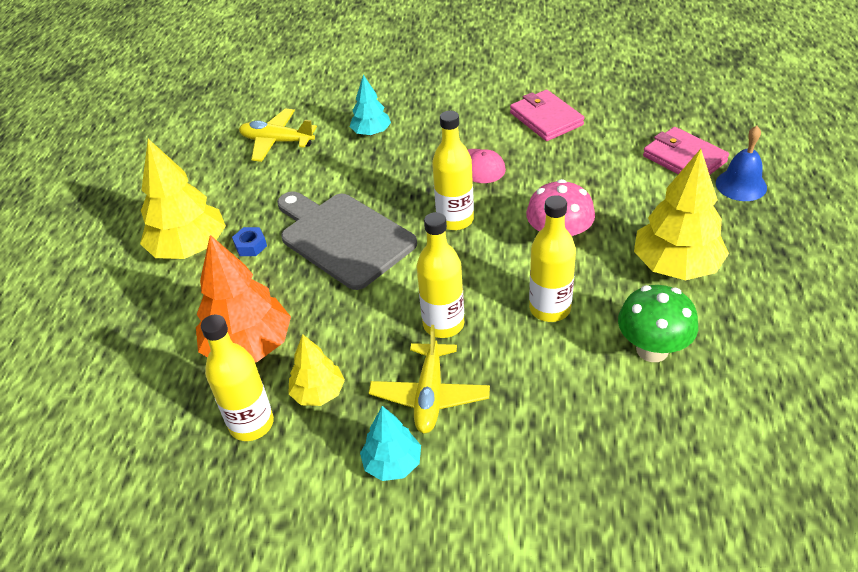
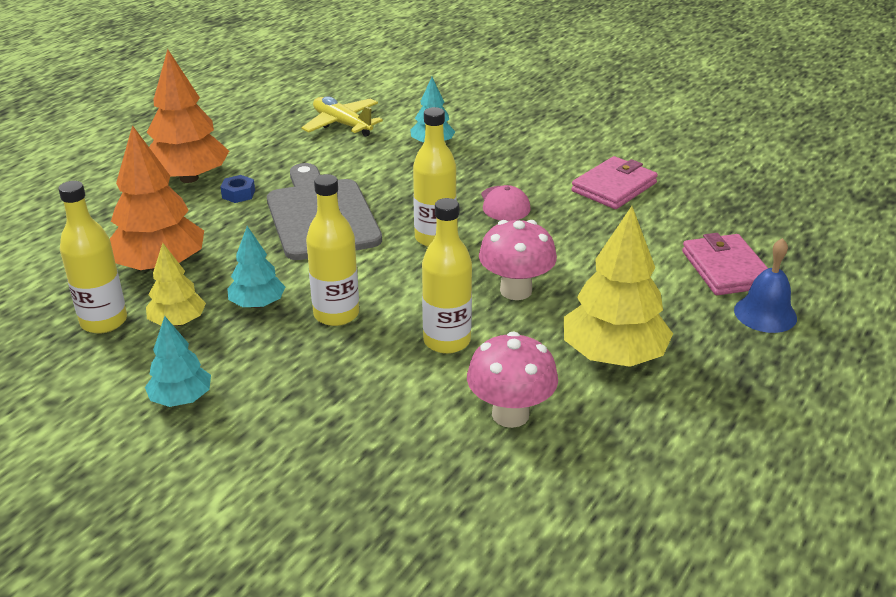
camera: 25 degrees right, 10 degrees down
yellow tree [140,139,226,259] -> orange tree [147,49,229,183]
yellow plane [369,325,490,433] -> none
pink wallet [510,90,585,141] -> pink wallet turned 45 degrees clockwise [572,156,658,209]
green mushroom [618,285,698,362] -> pink mushroom [467,331,558,428]
none -> turquoise tree [227,226,285,308]

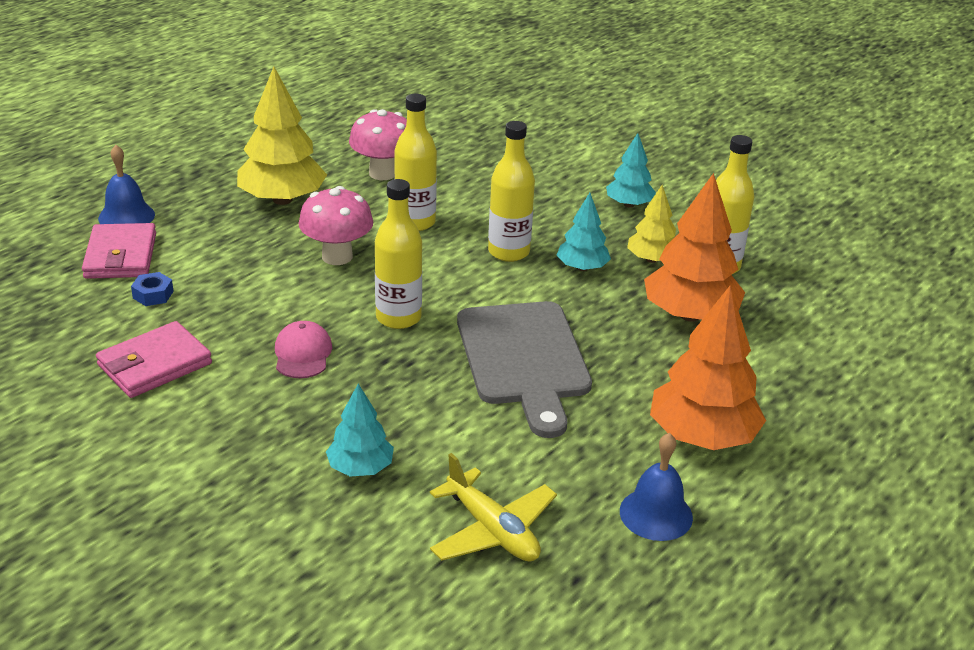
camera: 175 degrees left, 0 degrees up
blue nut [220,175,255,203] -> blue nut moved to [131,272,174,306]
none -> blue bell [620,433,693,541]

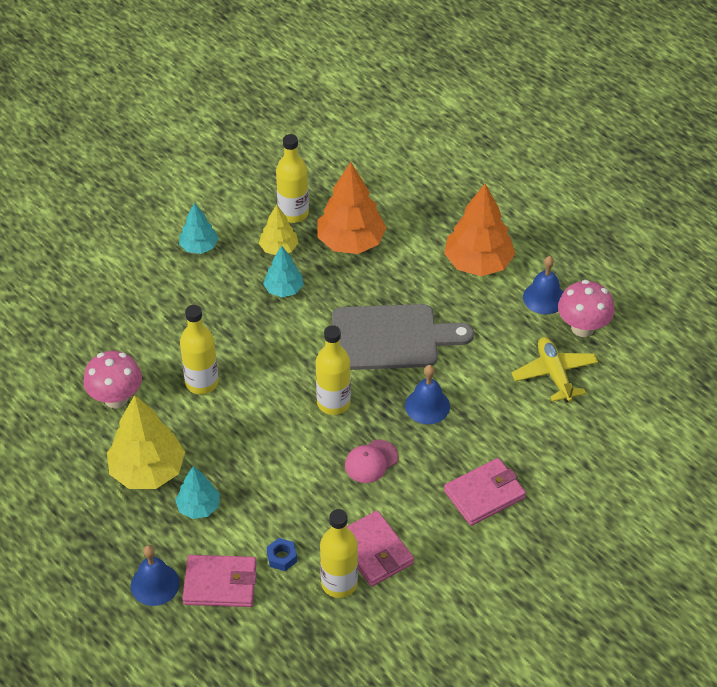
camera: 80 degrees left, 15 degrees up
pink cap [275,321,332,378] -> pink cap turned 45 degrees counterclockwise [345,440,398,483]
pink mushroom [298,186,373,265] -> pink mushroom moved to [558,280,614,337]
turquoise tree [326,384,394,477] -> turquoise tree moved to [175,466,220,519]
yellow plane [430,453,557,561] -> yellow plane turned 75 degrees counterclockwise [511,337,598,402]
yellow bottle [488,121,535,262] -> yellow bottle moved to [320,509,358,598]
none -> blue bell [405,365,450,424]
none -> pink wallet [444,458,526,526]

